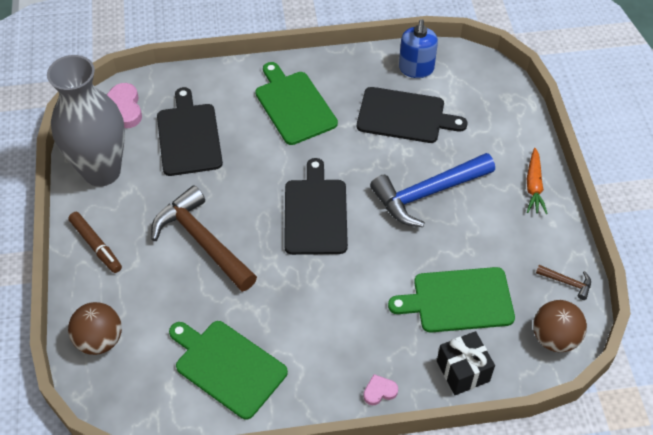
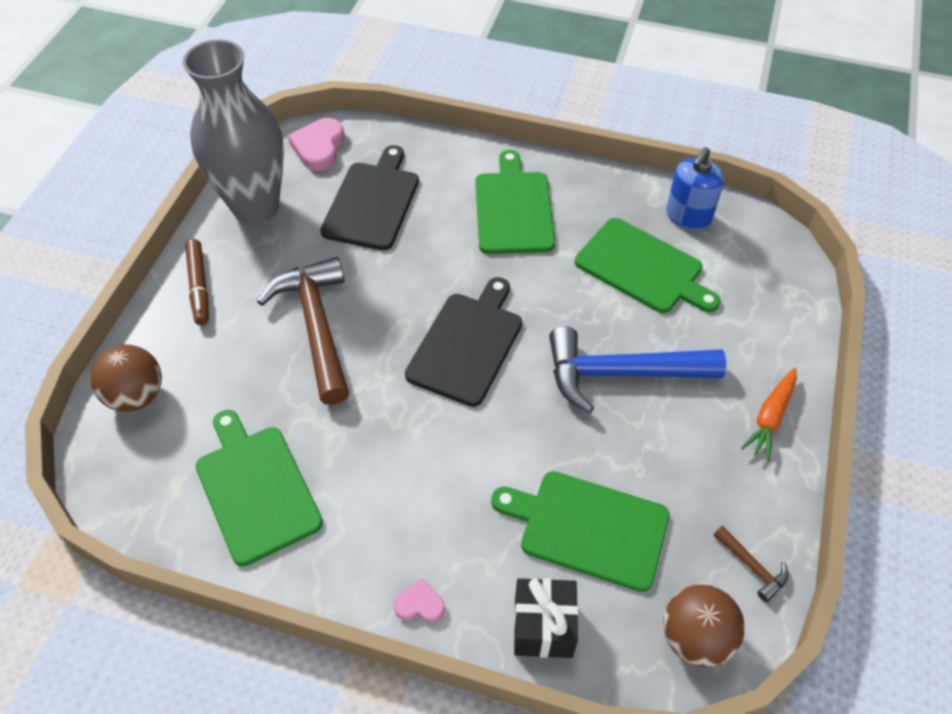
camera: 25 degrees right, 0 degrees up
black cutting board [357,87,468,143] -> green cutting board [575,218,721,313]

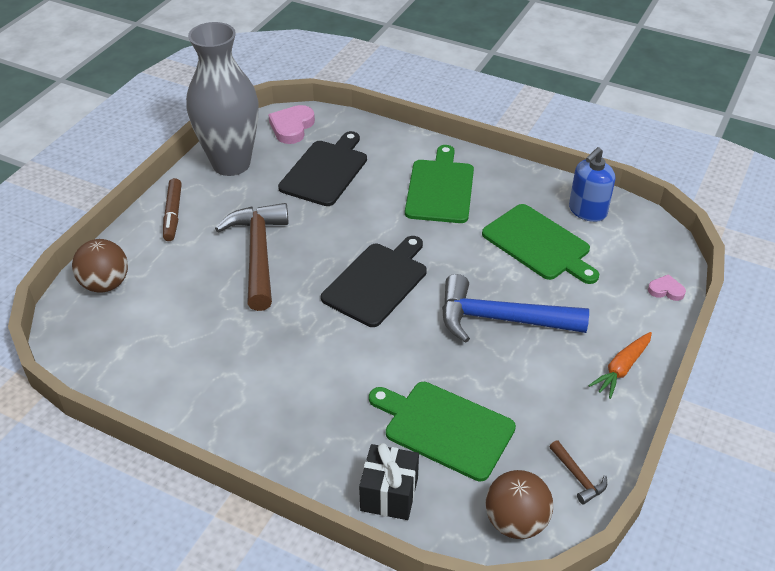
camera: 10 degrees right, 10 degrees down
green cutting board [196,410,323,566] -> none
pink heart [394,578,445,623] -> pink heart moved to [648,274,686,301]

